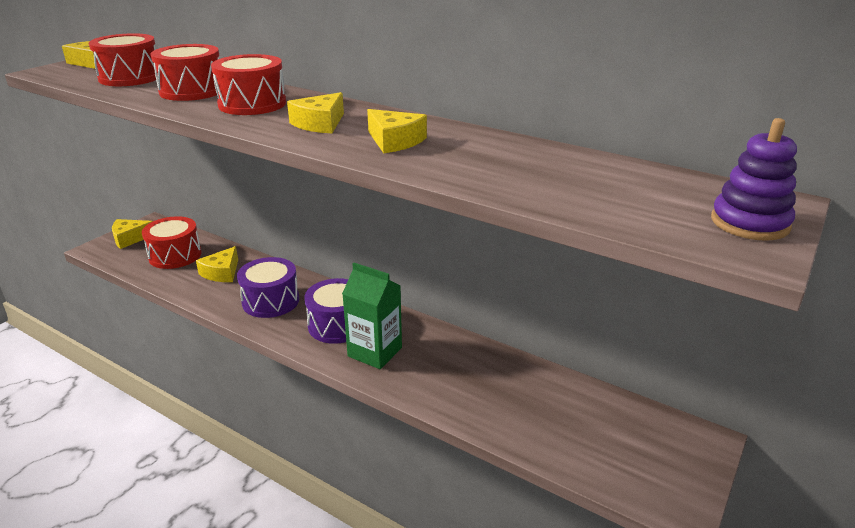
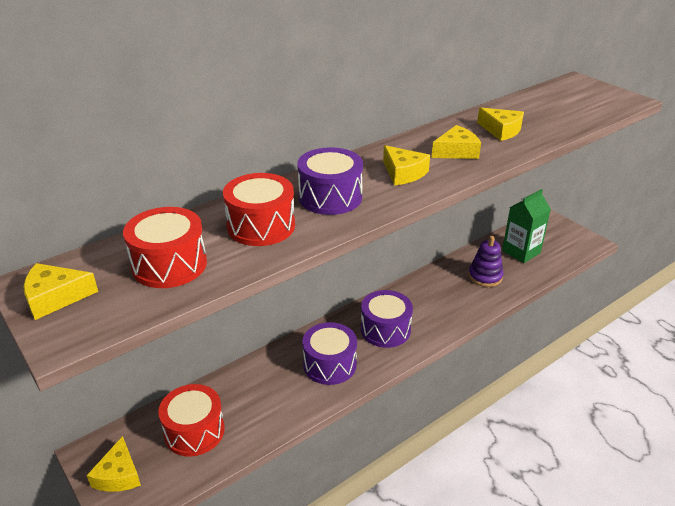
camera: 70 degrees left, 5 degrees up
yellow cheese [196,246,238,282] -> yellow cheese moved to [477,108,524,141]
red drum [211,54,286,115] -> purple drum [297,147,363,215]
green carton [342,263,402,369] -> green carton moved to [502,189,551,263]
purple stacking toy [711,118,797,241] -> purple stacking toy moved to [469,236,503,287]

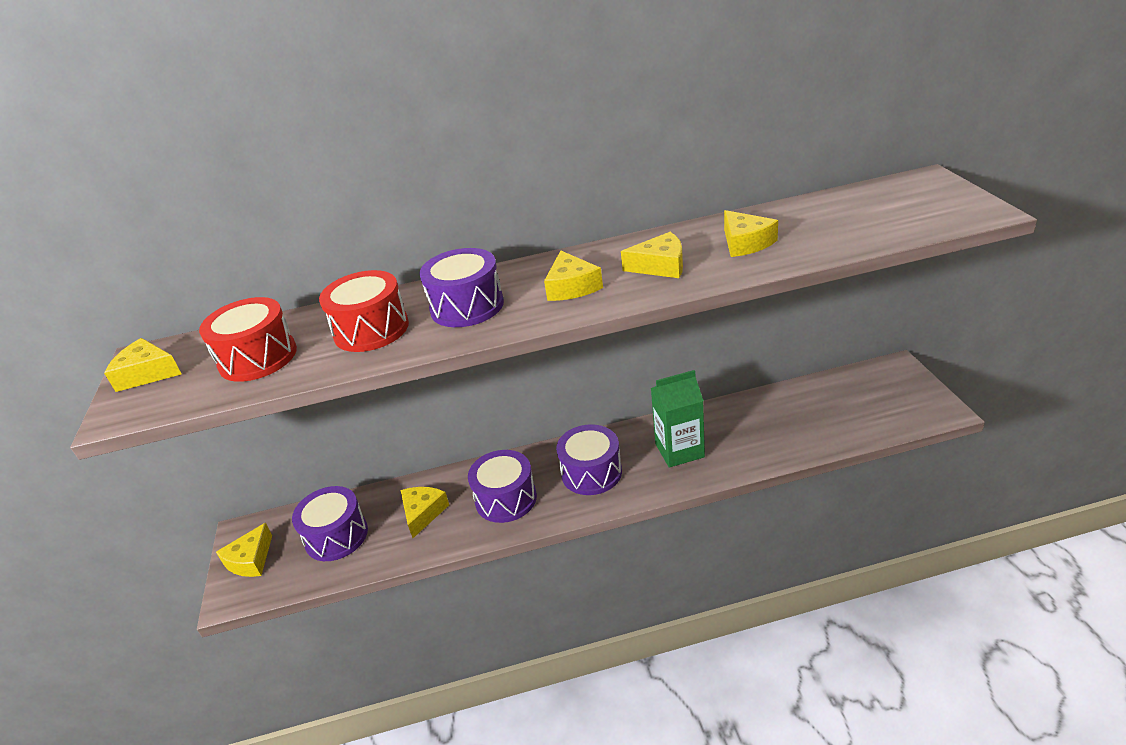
camera: 30 degrees right, 0 degrees up
red drum [158,384,225,456] -> purple drum [292,486,368,561]
purple stacking toy [469,236,503,287] -> none
green carton [502,189,551,263] -> green carton moved to [651,370,705,468]
none -> yellow cheese [401,487,449,538]

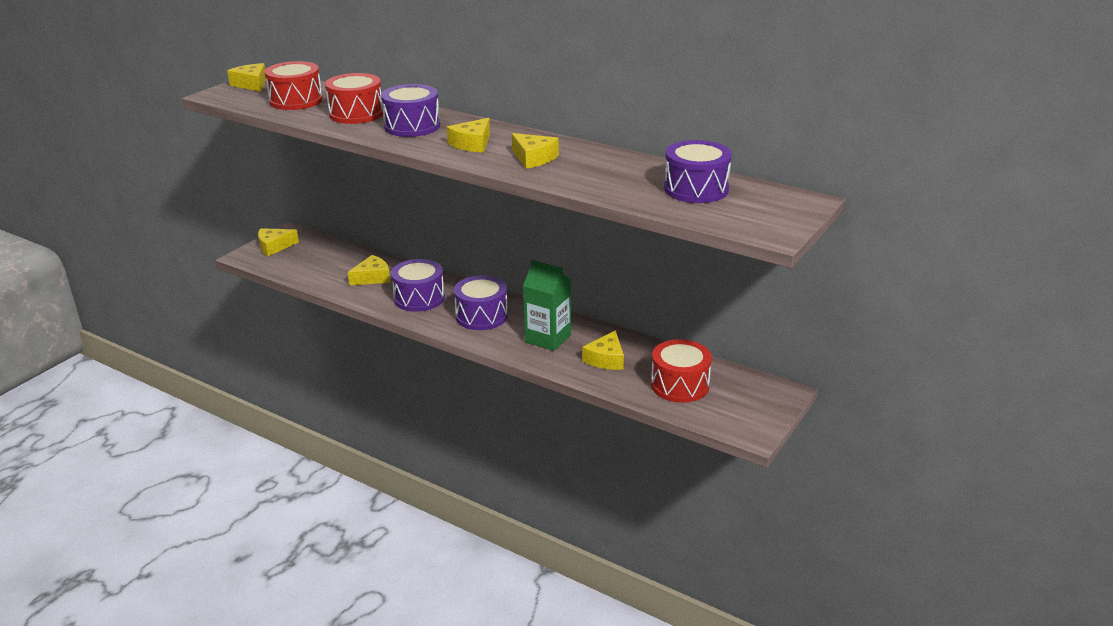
camera: 40 degrees right, 5 degrees down
purple drum [292,486,368,561] -> purple drum moved to [664,140,732,203]
yellow cheese [724,210,778,257] -> yellow cheese moved to [582,330,624,370]
none -> red drum [651,339,712,403]

